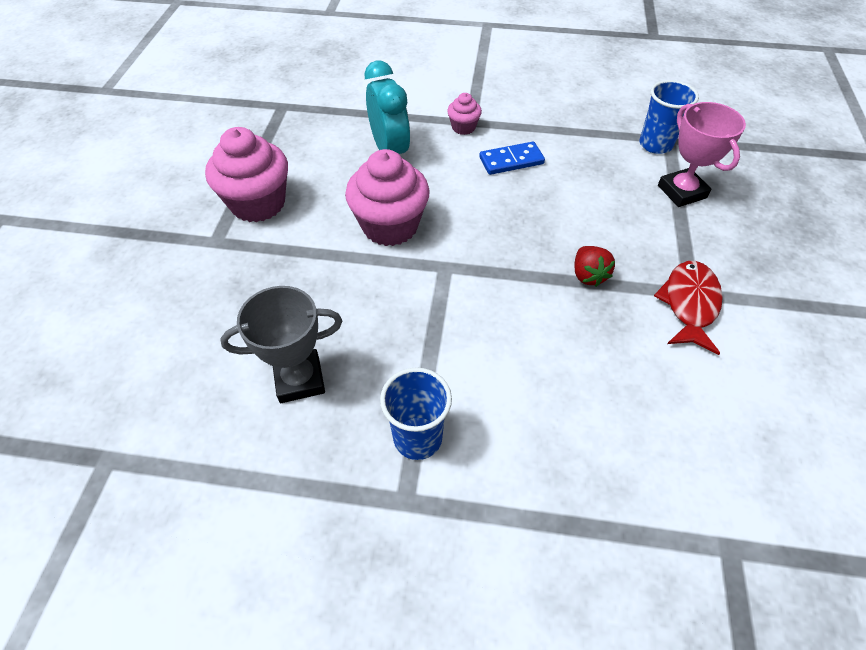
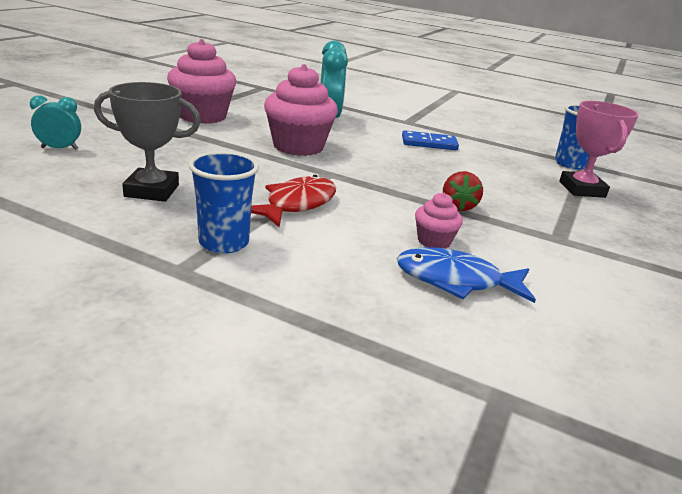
camera: 15 degrees right, 25 degrees down
pink cupcake [447,93,482,135] -> pink cupcake moved to [415,193,463,249]
red fish [654,261,723,355] -> red fish moved to [251,175,336,227]
none -> turquoise clock [30,95,81,150]
none -> blue fish [397,247,536,303]

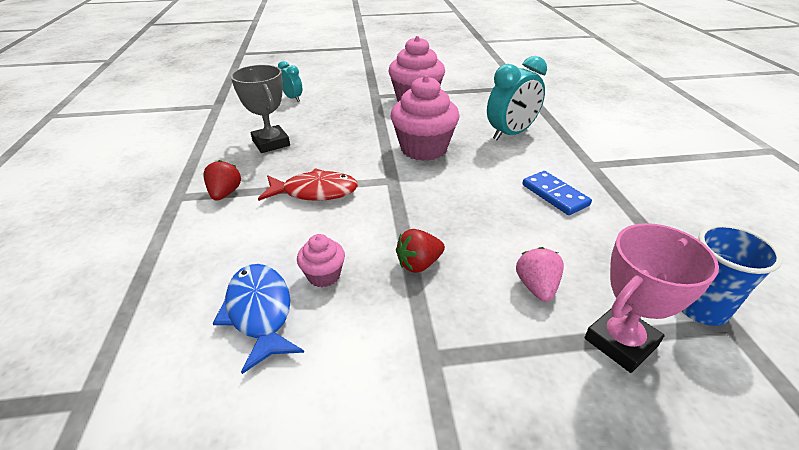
camera: 60 degrees right, 10 degrees up
blue cup [189,151,259,254] -> red strawberry [203,160,241,201]
none -> pink strawberry [516,247,564,302]

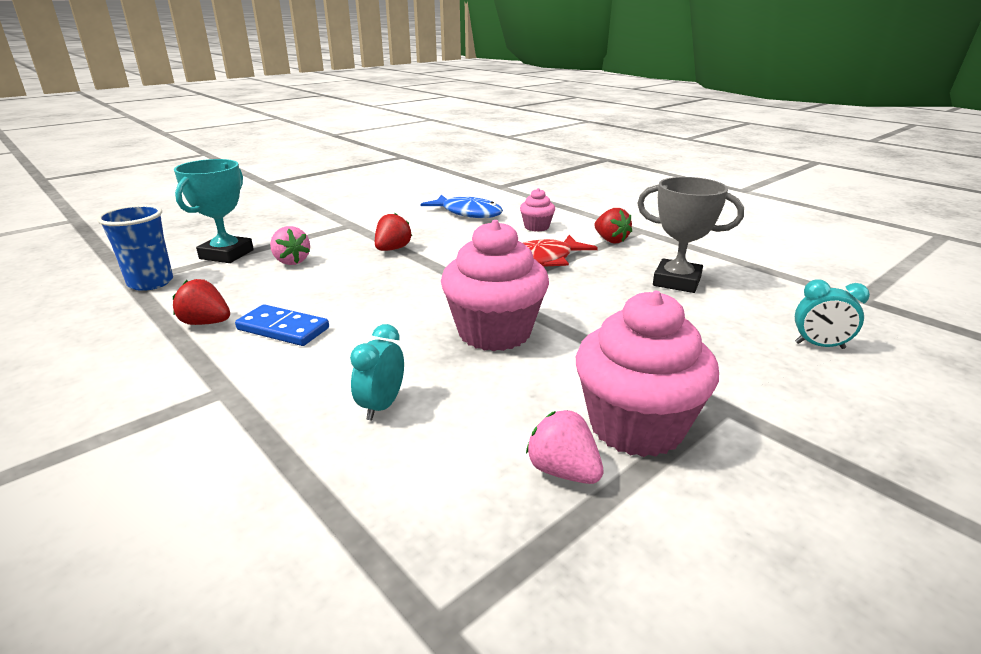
camera: 145 degrees right, 10 degrees down
pink cupcake [297,234,345,287] -> pink cupcake moved to [520,188,555,232]
turquoise clock [487,56,547,140] -> turquoise clock [350,324,404,421], size x0.56
pink trophy [584,223,719,373] -> turquoise trophy [174,159,254,263]
none -> red strawberry [173,279,230,325]
none -> pink strawberry [526,410,604,484]

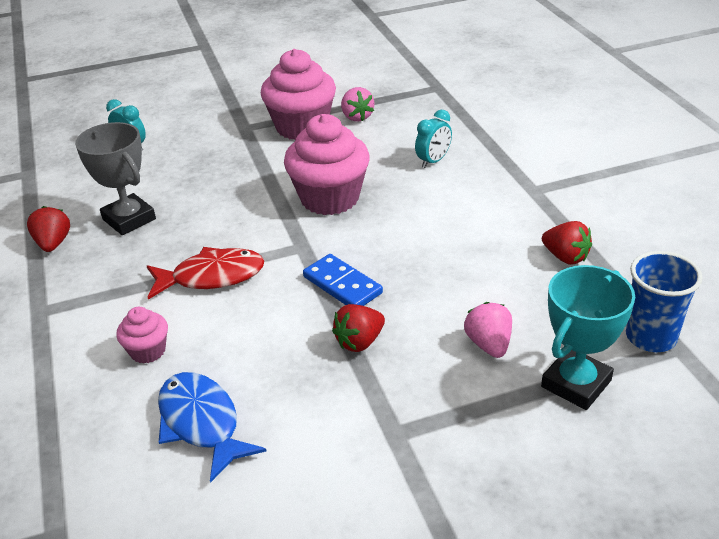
camera: 155 degrees left, 10 degrees up
blue domino [235,304,329,346] -> blue domino moved to [303,254,383,306]
red strawberry [594,208,632,243] -> red strawberry moved to [27,206,70,252]

